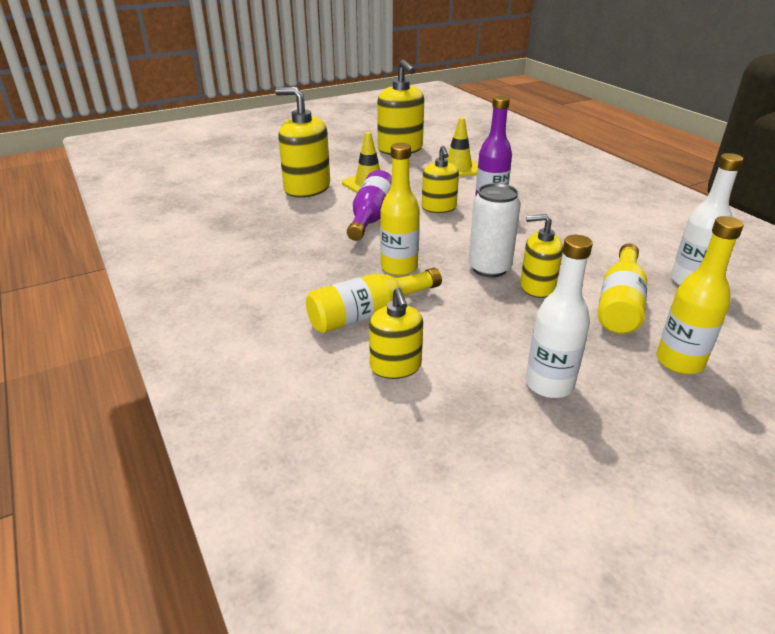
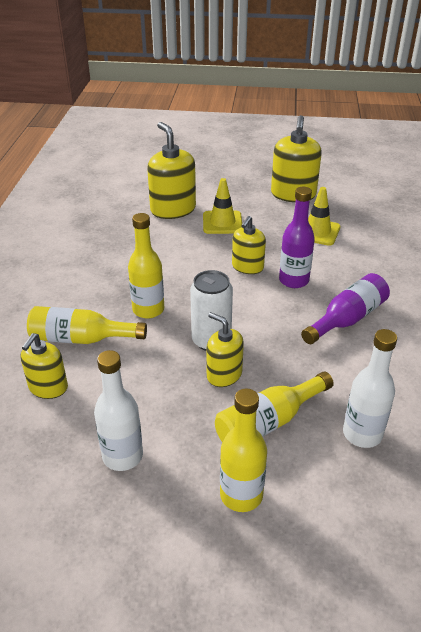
camera: 35 degrees right, 5 degrees up
purple bottle [347,170,392,241] -> purple bottle moved to [301,273,390,344]

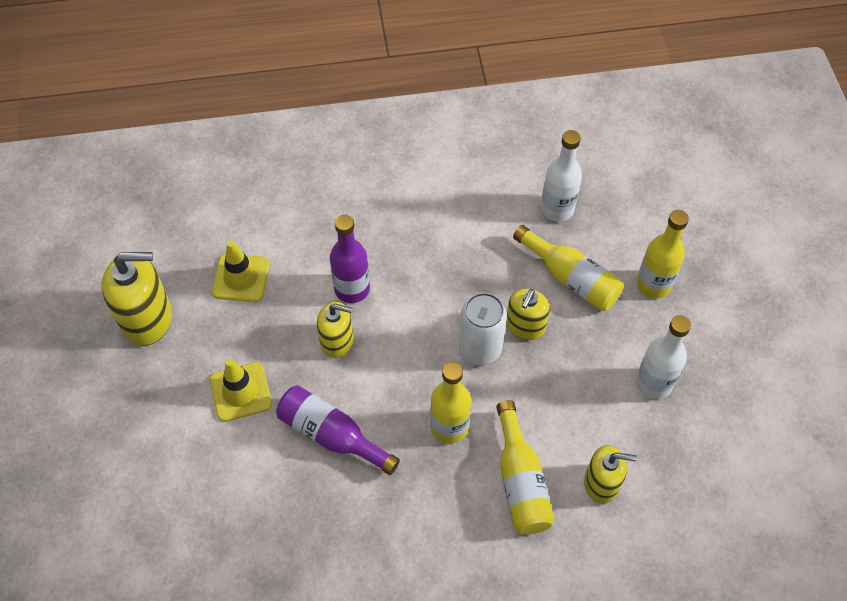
camera: 105 degrees left, 20 degrees up
yellow soap dispenser [147,122,196,219] -> none
purple bottle [301,273,390,344] -> purple bottle moved to [276,385,400,475]

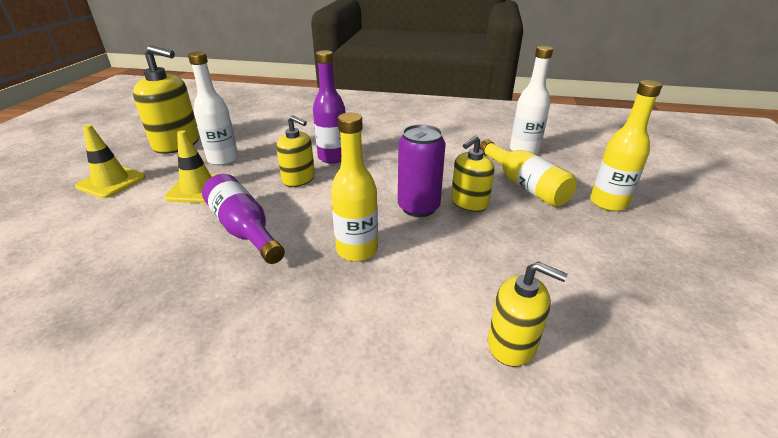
camera: 20 degrees right, 25 degrees down
yellow traffic cone [212,240,270,302] -> yellow traffic cone moved to [75,125,146,198]
white can [459,293,507,365] -> purple can [398,124,446,217]
yellow bottle [496,400,555,535] -> none
white bottle [636,315,691,399] -> white bottle moved to [188,51,238,165]

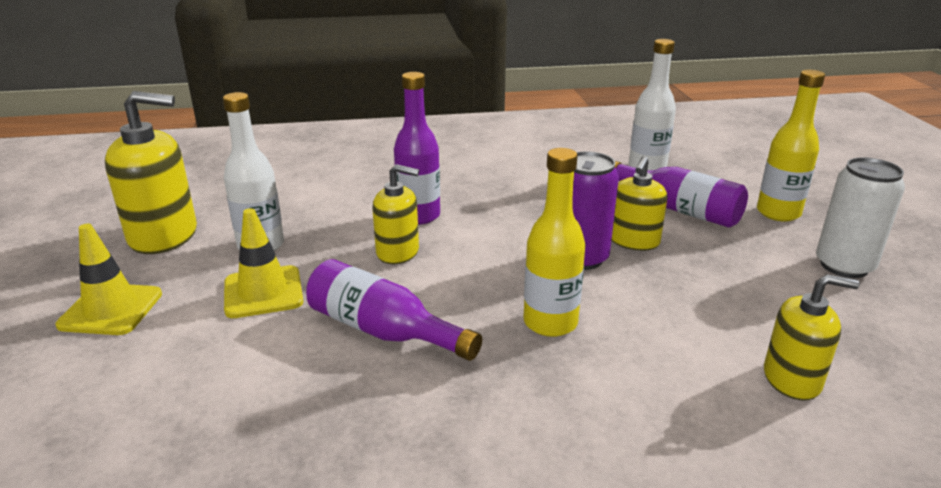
camera: 20 degrees left, 5 degrees down
yellow bottle [479,139,577,207] -> purple bottle [615,161,748,228]
none -> white can [816,157,905,278]

